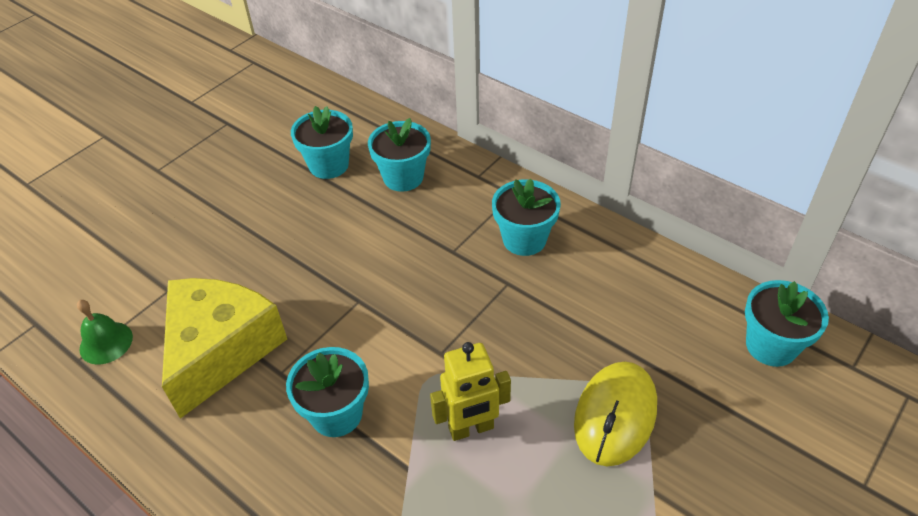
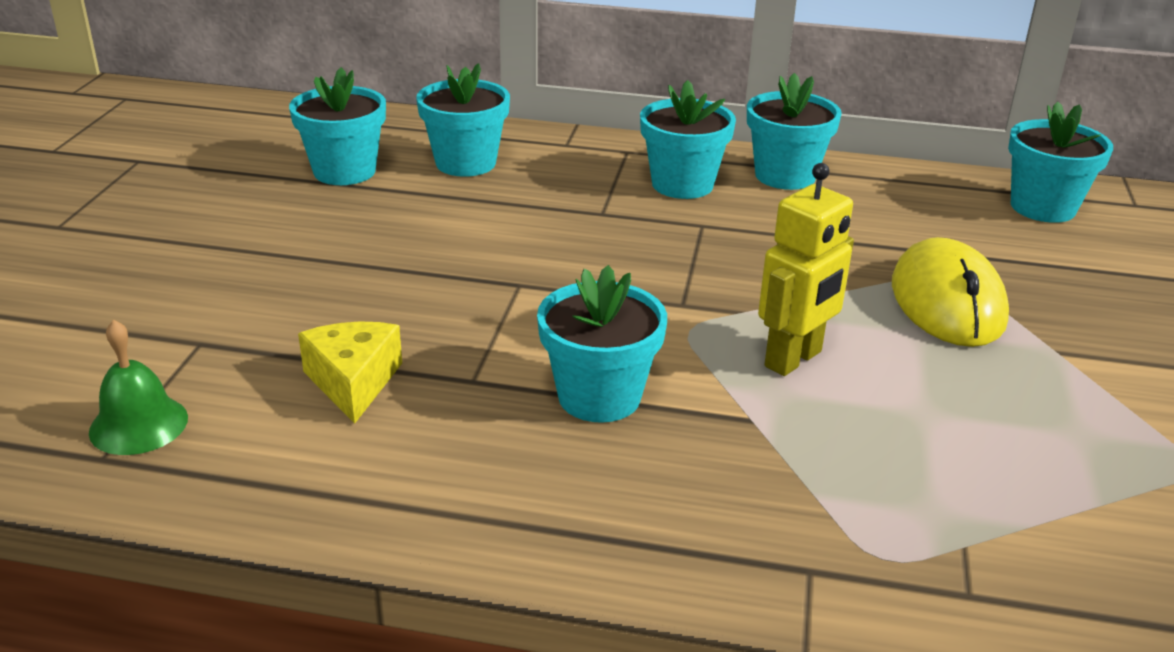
camera: 30 degrees left, 15 degrees down
yellow cheese [162,278,287,419] -> yellow cheese [298,321,402,424], size x0.50
none -> turquoise flower pot [747,73,842,190]

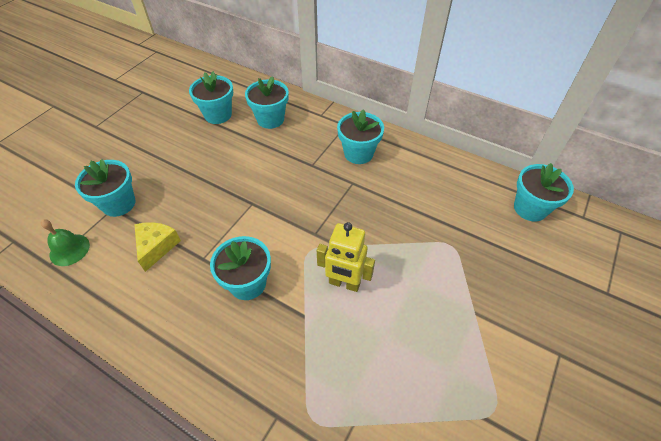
camera: 20 degrees right, 20 degrees up
turquoise flower pot [747,73,842,190] -> turquoise flower pot moved to [75,159,135,217]
yellow robot [758,163,854,376] -> yellow robot turned 45 degrees clockwise [317,222,375,292]
yellow mouse [892,237,1009,347] -> none

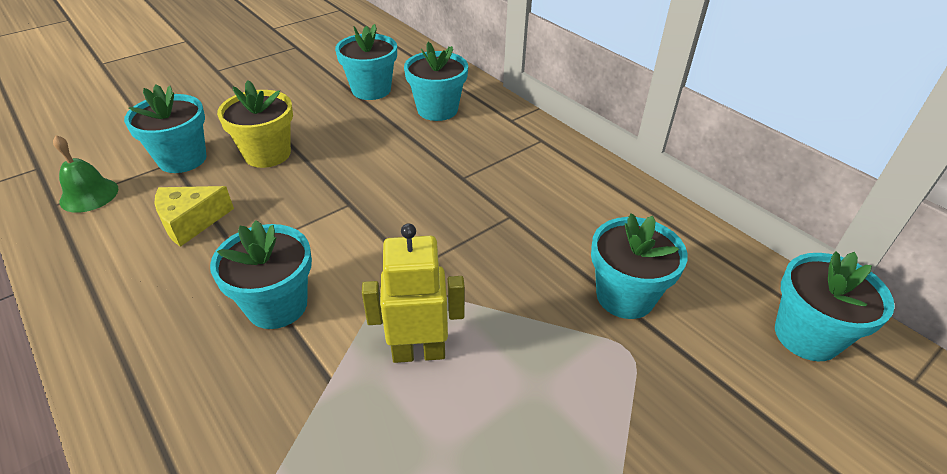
camera: 20 degrees right, 10 degrees down
yellow cheese [134,222,181,272] -> yellow cheese turned 150 degrees counterclockwise [154,186,234,247]
yellow robot [317,222,375,292] -> yellow robot turned 135 degrees clockwise [362,223,465,363]
turquoise flower pot [337,109,384,164] -> turquoise flower pot moved to [591,213,688,319]
none -> yellow flower pot [217,80,293,168]

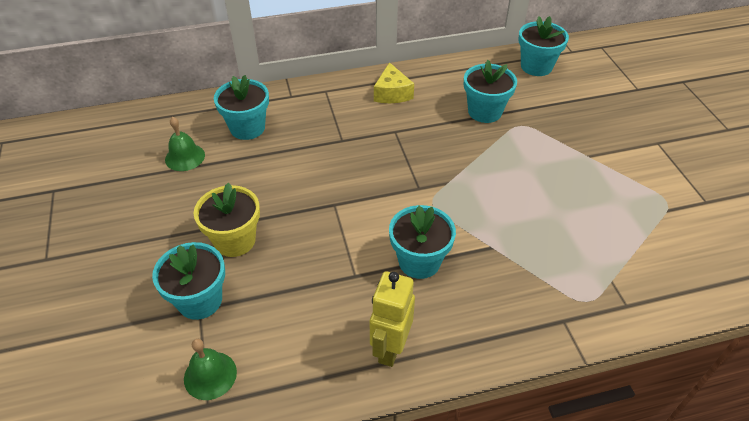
camera: 65 degrees left, 5 degrees up
yellow cheese [154,186,234,247] -> yellow cheese moved to [374,62,414,103]
turquoise flower pot [335,24,397,100] -> green bell [165,117,205,171]
yellow robot [362,223,465,363] -> yellow robot moved to [370,271,415,367]

